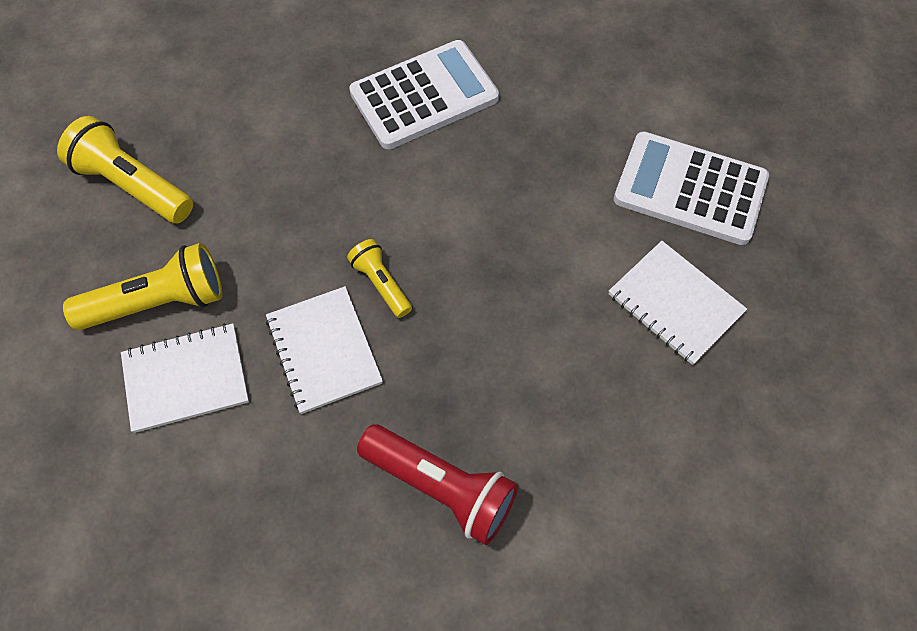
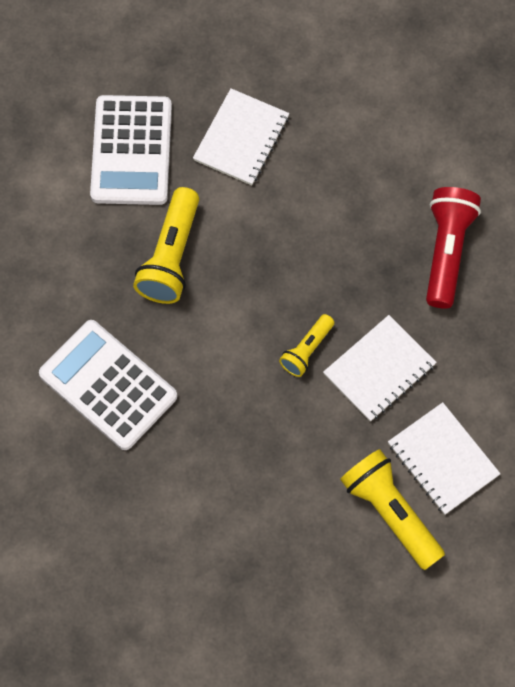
camera: 110 degrees left, 5 degrees up
yellow flashlight [57,116,193,223] -> yellow flashlight moved to [133,187,199,304]

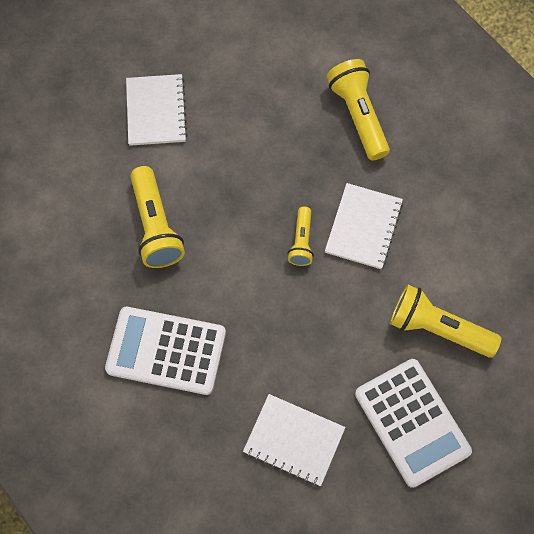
camera: 30 degrees left, 0 degrees up
white calculator [90,95,172,205] -> white calculator moved to [355,359,472,488]
white notebook [388,402,501,515] -> white notebook moved to [243,394,345,486]
red flashlight [426,187,481,309] -> yellow flashlight [327,59,390,161]

